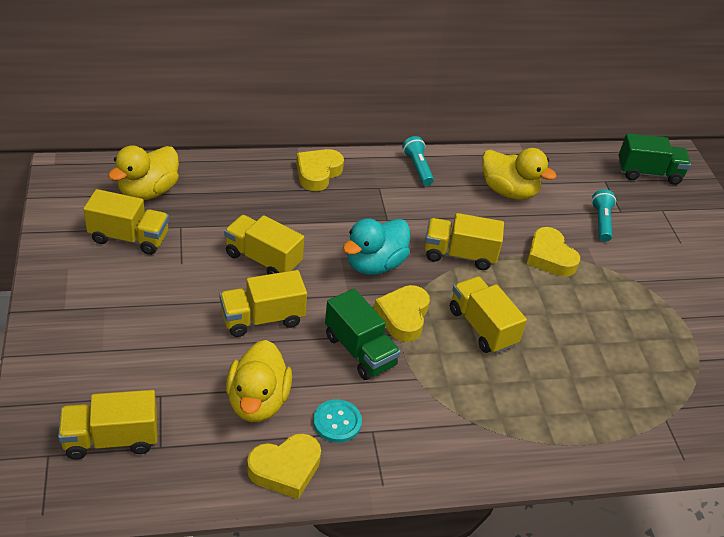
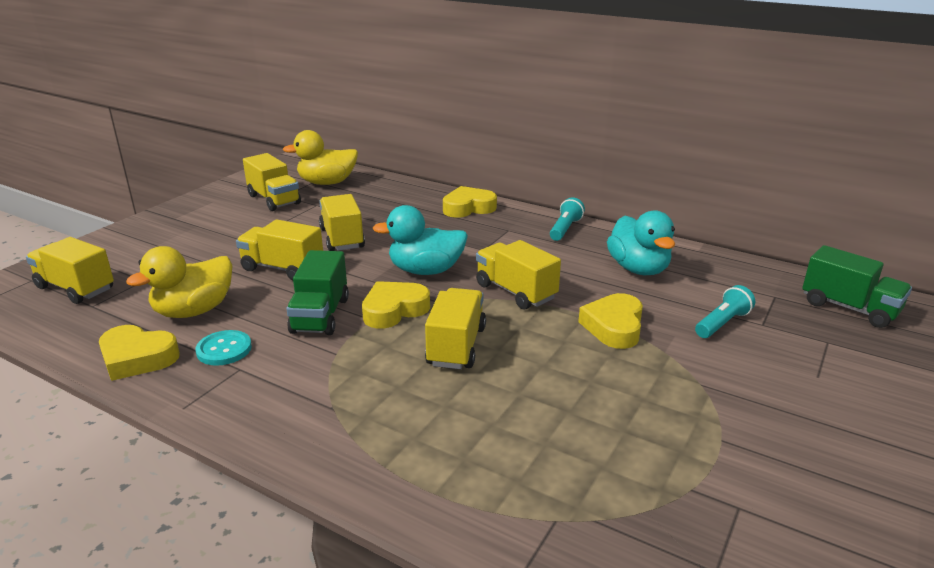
camera: 45 degrees right, 15 degrees down
yellow duck [482,148,557,200] -> turquoise duck [607,210,675,275]

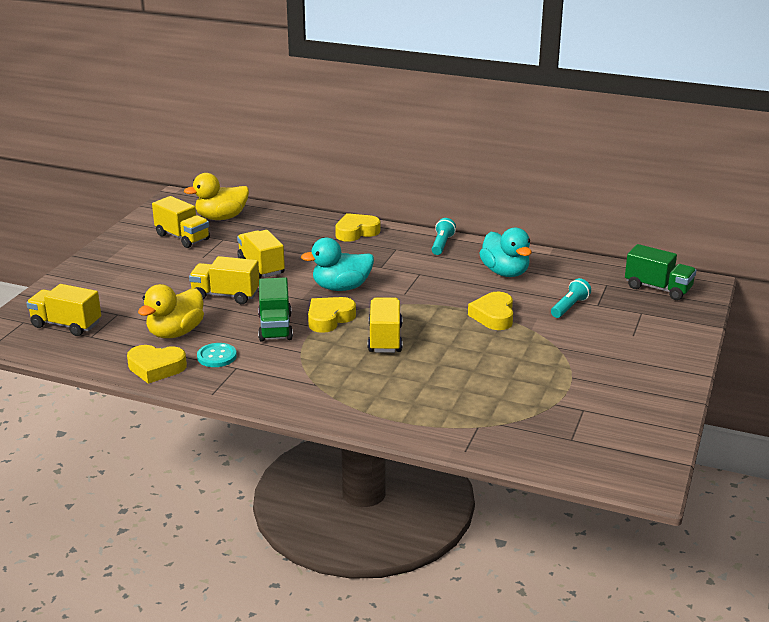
camera: 10 degrees left, 0 degrees up
yellow truck [476,240,561,310] -> none

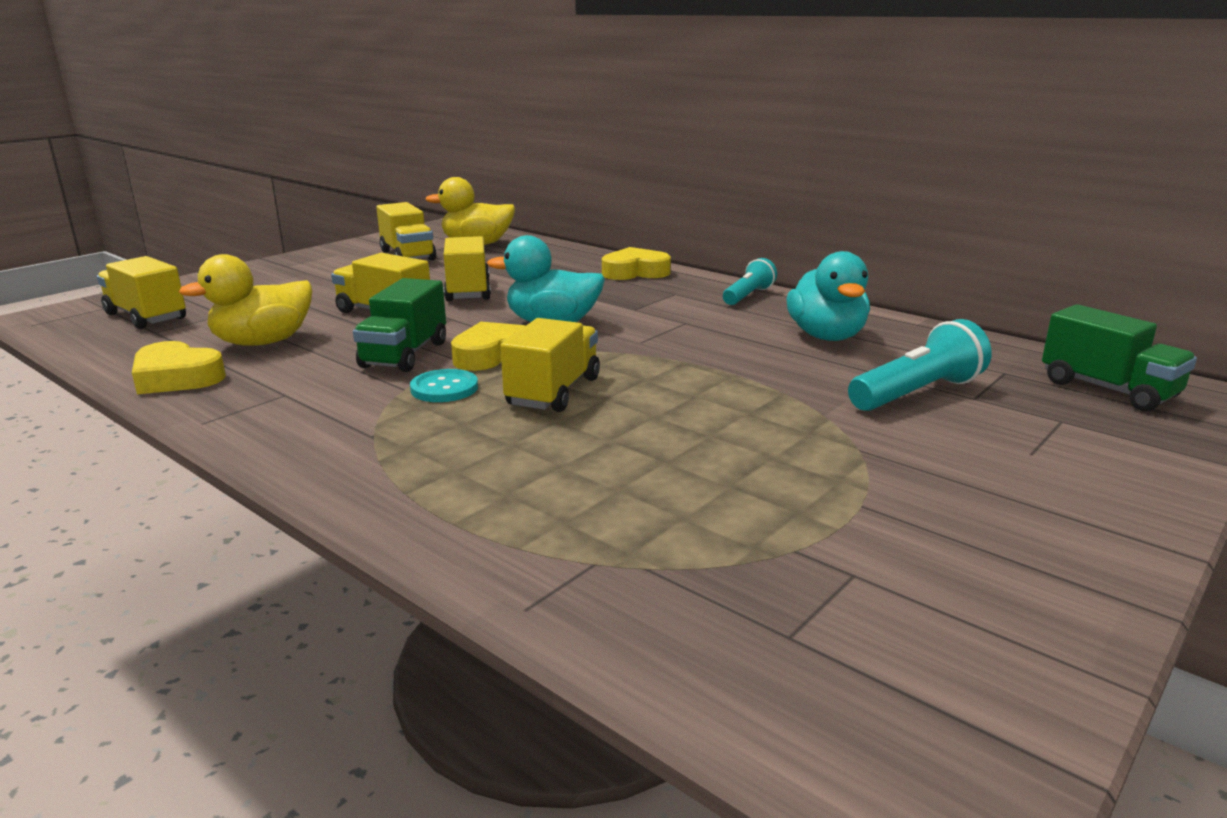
camera: 20 degrees right, 5 degrees down
turquoise button [197,343,237,367] -> turquoise button moved to [410,369,478,402]
yellow heart [468,292,513,330] -> none
turquoise flashlight [551,278,591,318] -> turquoise flashlight [848,319,992,411], size x1.53

